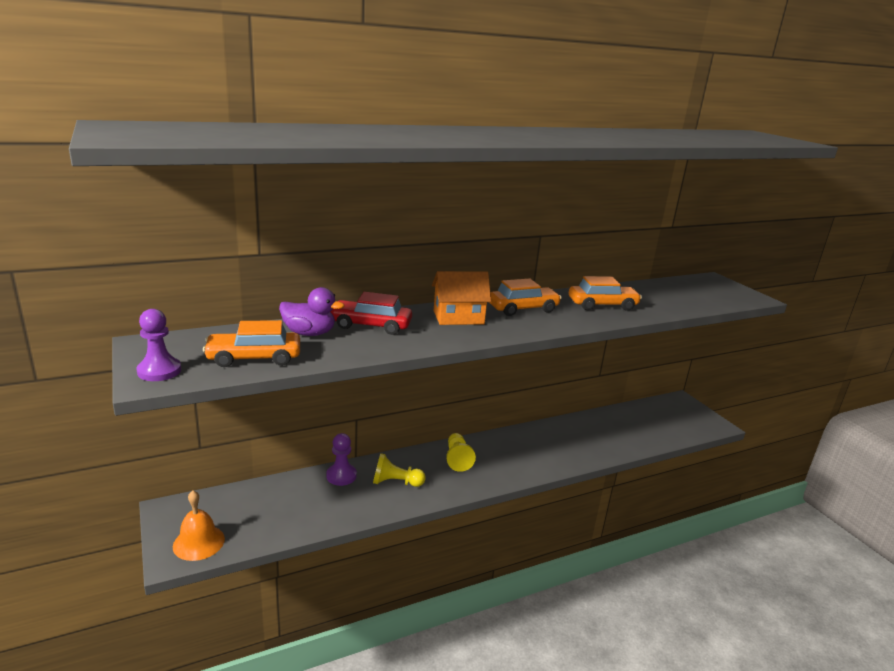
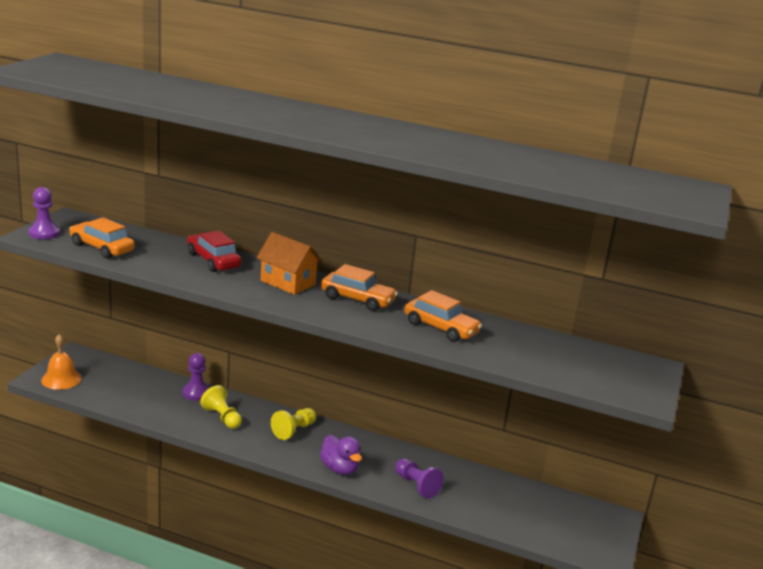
camera: 45 degrees right, 0 degrees up
purple duck [279,287,344,336] -> purple duck moved to [320,435,362,475]
none -> purple pawn [395,459,444,499]

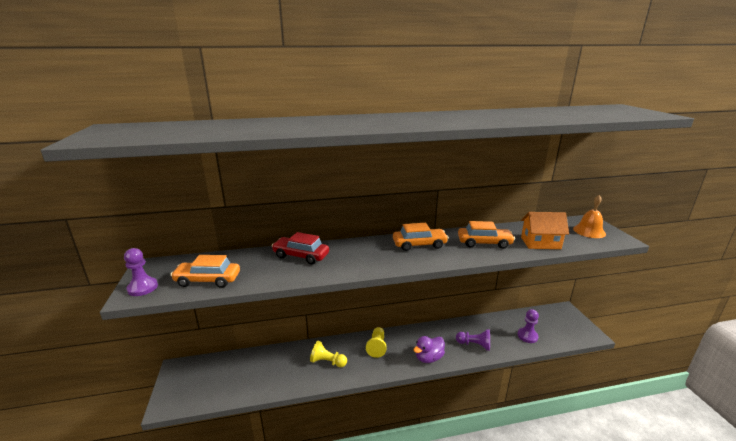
camera: 30 degrees left, 0 degrees up
orange bell [41,334,82,390] -> orange bell moved to [573,195,606,238]
purple pawn [182,353,210,401] -> purple pawn moved to [517,309,539,343]
orange house [257,232,322,295] -> orange house moved to [521,212,569,249]
purple duck [320,435,362,475] -> purple duck turned 120 degrees clockwise [413,336,445,363]

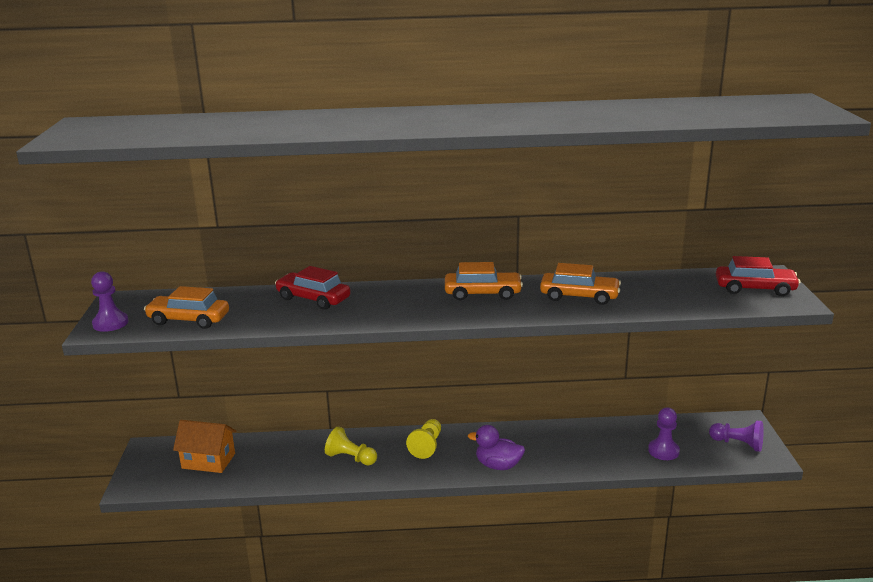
camera: 10 degrees right, 0 degrees up
purple duck [413,336,445,363] -> purple duck turned 45 degrees clockwise [468,425,525,470]
purple pawn [456,329,490,351] -> purple pawn moved to [709,421,763,452]
orange house [521,212,569,249] -> orange house moved to [173,420,236,473]
orange bell [573,195,606,238] -> red car [716,256,801,296]

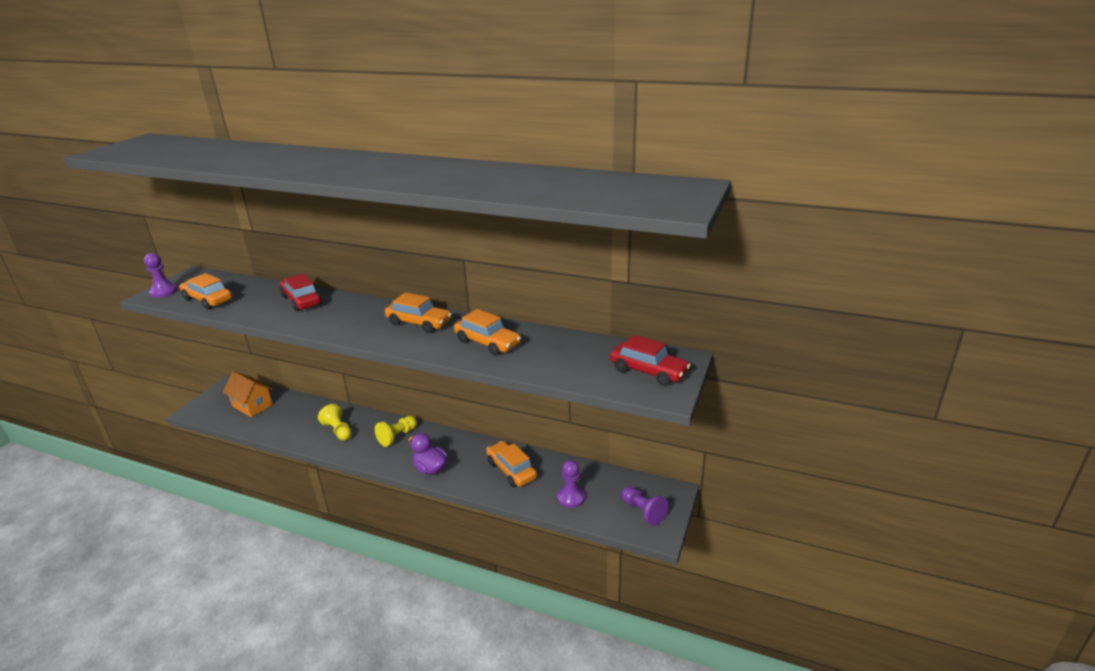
camera: 25 degrees right, 5 degrees up
none -> orange car [486,441,537,487]

